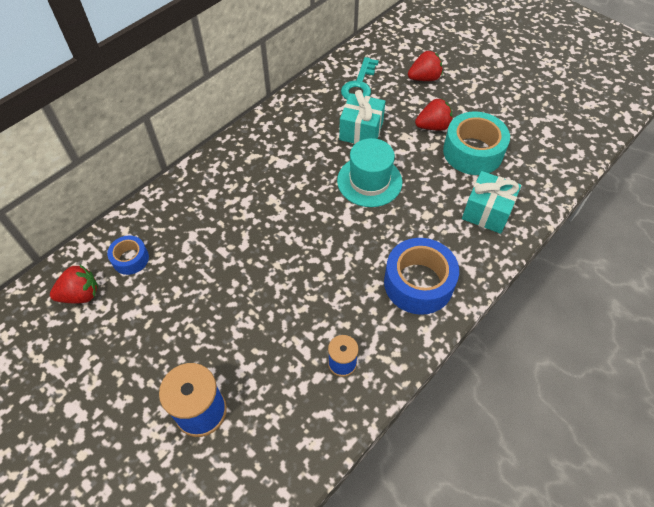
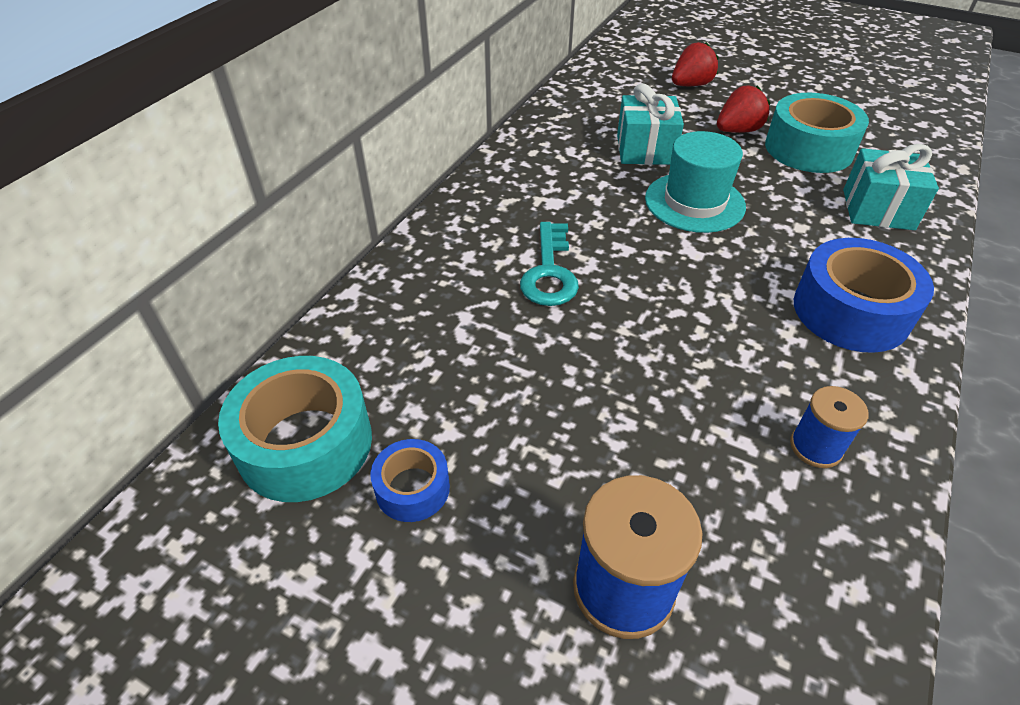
camera: 15 degrees left, 10 degrees down
red strawberry [50,264,98,303] -> turquoise tape [218,356,372,502]
blue tape [107,235,149,275] -> blue tape moved to [370,439,450,522]
turquoise key [341,57,379,100] -> turquoise key moved to [520,222,579,306]

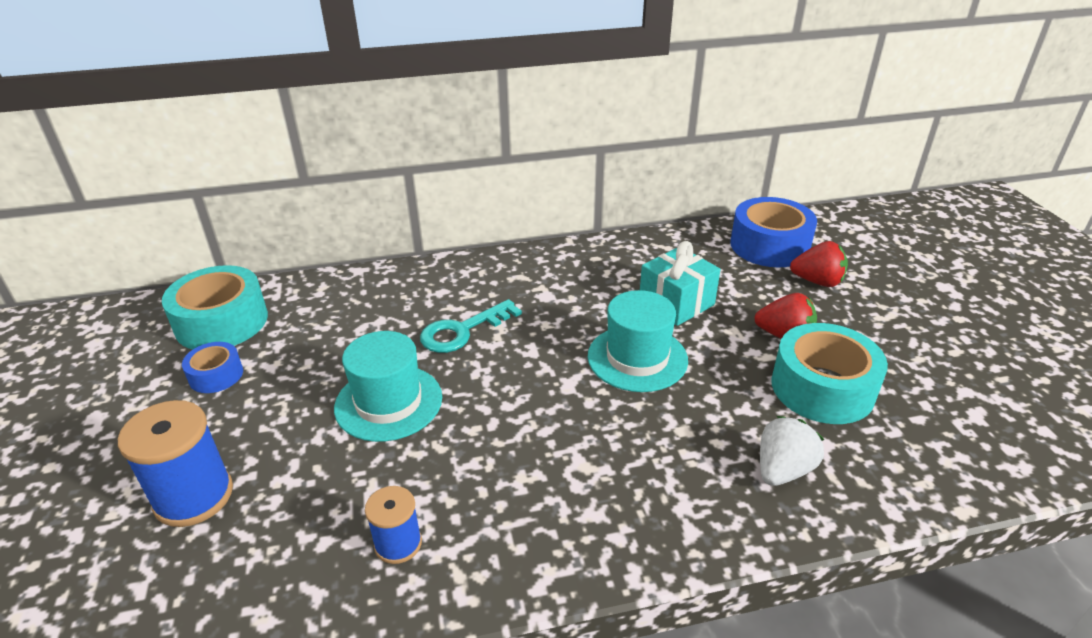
camera: 50 degrees right, 10 degrees down
blue tape [794,238,934,353] -> blue tape moved to [730,197,817,267]
turquoise gift [843,144,939,230] -> white strawberry [760,416,824,486]
none -> turquoise hat [334,331,442,442]

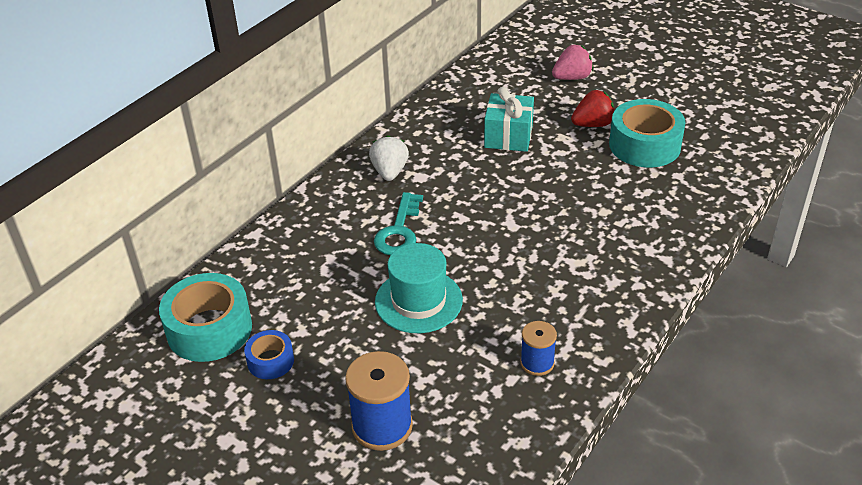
camera: 40 degrees left, 5 degrees up
turquoise hat [588,290,688,392] -> none
blue tape [730,197,817,267] -> none
white strawberry [760,416,824,486] -> white strawberry moved to [369,135,409,181]
red strawberry [790,241,848,287] -> pink strawberry [552,45,593,80]

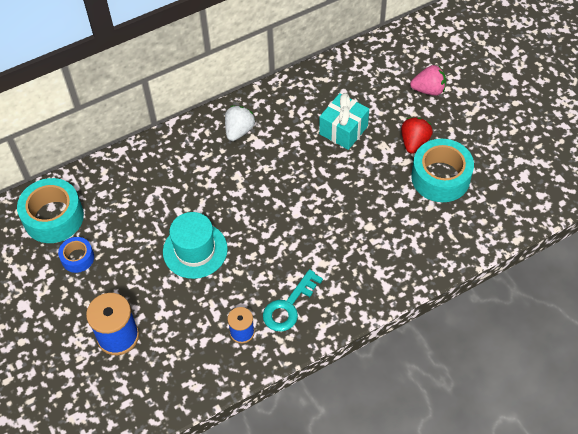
camera: 25 degrees right, 15 degrees up
turquoise key [374,192,423,255] -> turquoise key moved to [263,269,323,331]
red strawberry [571,90,615,127] -> red strawberry turned 75 degrees counterclockwise [401,117,433,154]

